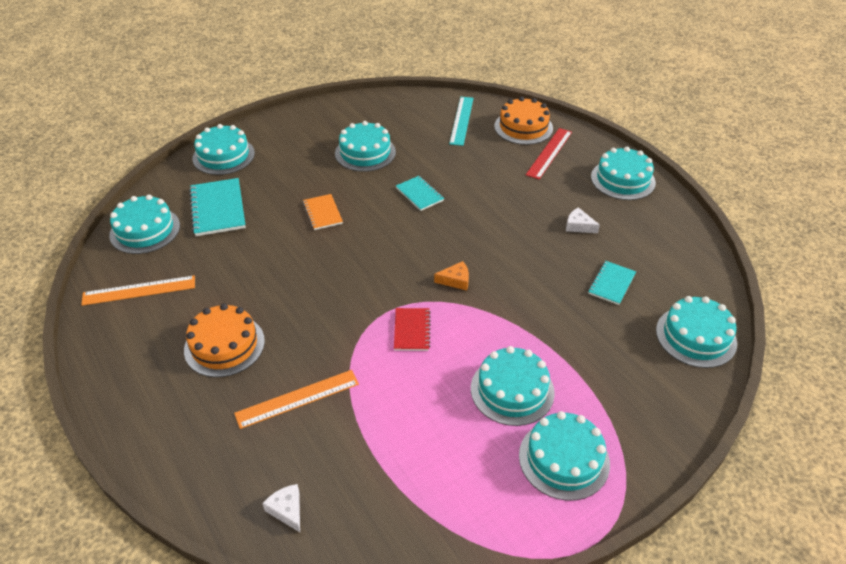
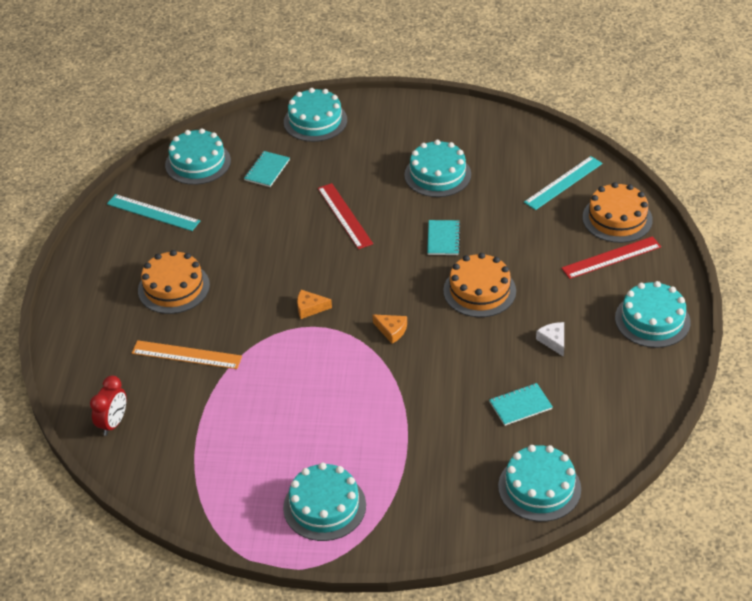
camera: 40 degrees right, 0 degrees up
orange ruler [81,275,195,306] -> turquoise ruler [107,194,200,231]
turquoise notebook [189,178,246,236] -> turquoise notebook [244,151,290,187], size x0.60
white cheese [262,484,300,532] -> red clock [90,376,126,436]
orange notebook [303,194,343,230] -> red ruler [318,183,373,249]
red notebook [394,308,431,351] -> none
turquoise cake [471,346,555,426] -> none
none -> orange cheese [297,290,332,319]
none -> orange cake [443,253,516,317]

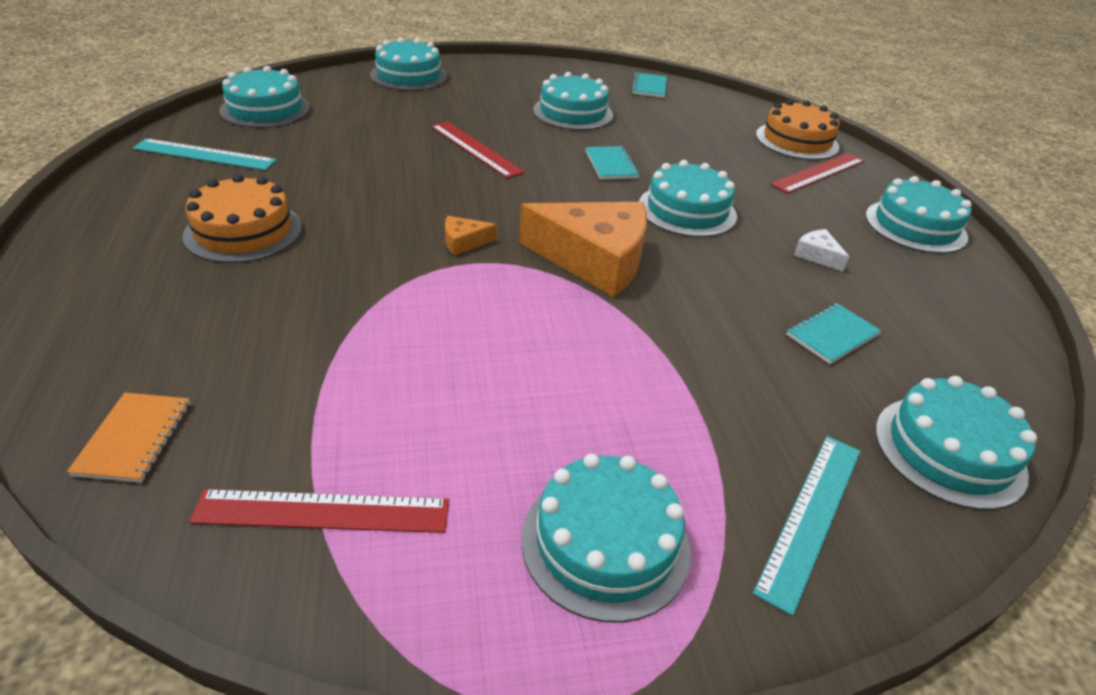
camera: 20 degrees left, 5 degrees down
red clock [90,376,126,436] -> orange notebook [67,392,190,483]
orange ruler [132,340,242,369] -> none
turquoise notebook [244,151,290,187] -> turquoise notebook moved to [631,72,667,98]
orange cheese [373,314,407,344] -> orange cheese [519,202,647,297], size x2.41
orange cake [443,253,516,317] -> turquoise cake [639,160,737,237]
turquoise ruler [524,156,603,210] -> turquoise ruler moved to [753,436,861,616]
none -> red ruler [189,489,449,533]

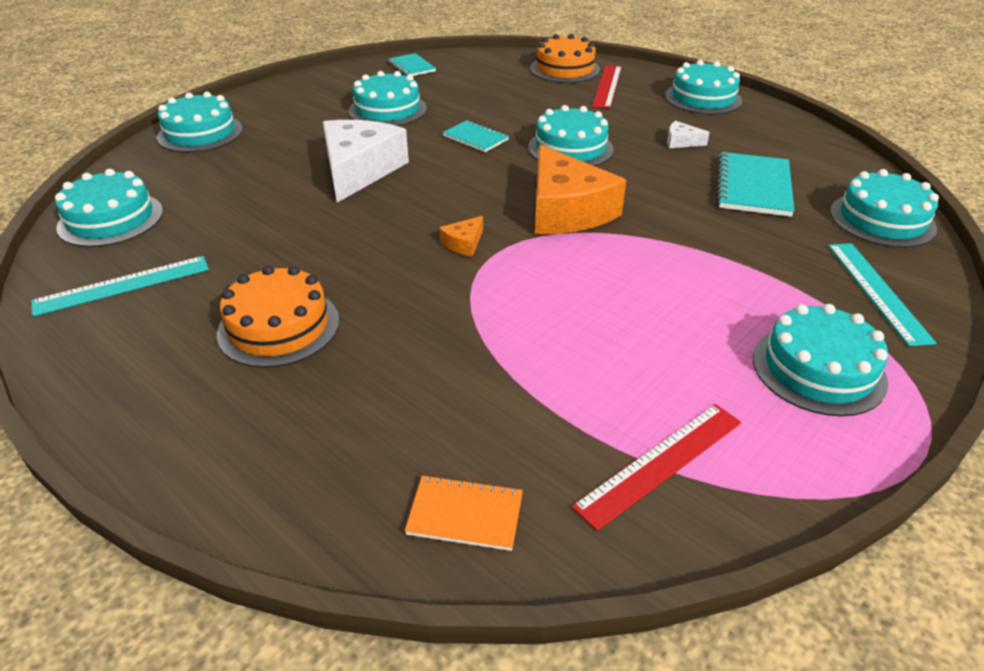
camera: 35 degrees left, 0 degrees up
orange notebook [67,392,190,483] -> orange notebook turned 45 degrees counterclockwise [405,475,523,551]
red ruler [431,122,525,178] -> white cheese [323,120,409,203]
orange cheese [519,202,647,297] -> orange cheese turned 90 degrees clockwise [535,145,626,234]
turquoise notebook [786,303,881,364] -> turquoise notebook [716,152,795,217], size x1.67

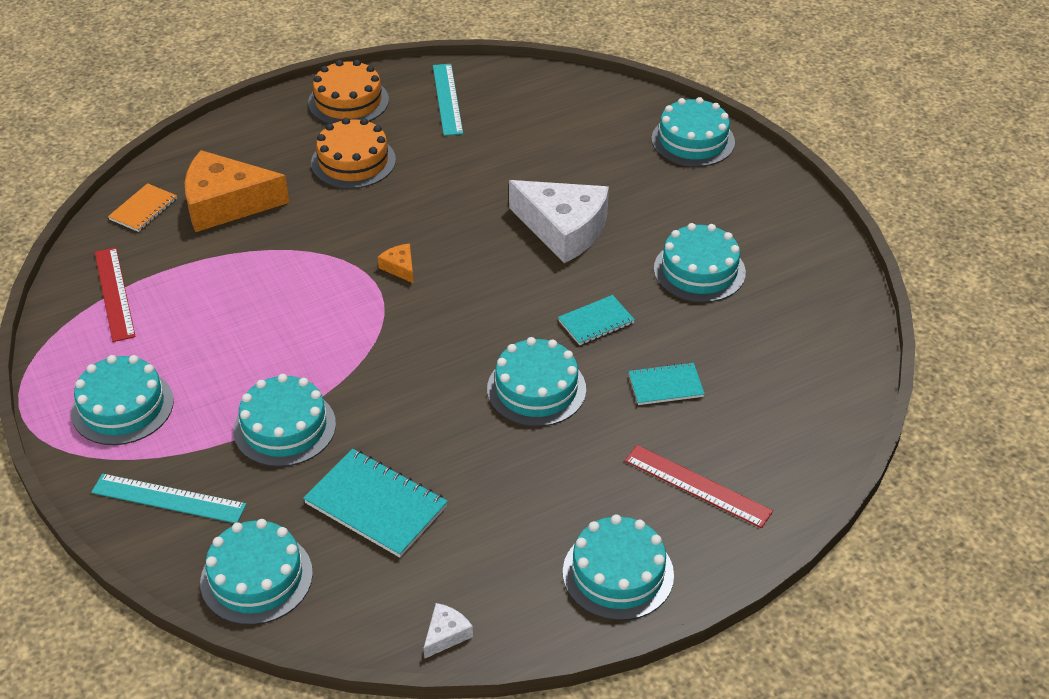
camera: 110 degrees right, 5 degrees up
turquoise cake [55,169,163,247] -> turquoise cake moved to [233,374,336,467]
turquoise notebook [388,53,436,76] -> turquoise notebook moved to [628,362,705,405]
orange cake [530,34,600,83] -> orange cake moved to [308,60,389,124]
orange cheese [535,145,626,234] -> orange cheese moved to [185,150,289,232]
white cheese [667,121,710,148] -> white cheese moved to [424,603,473,659]

